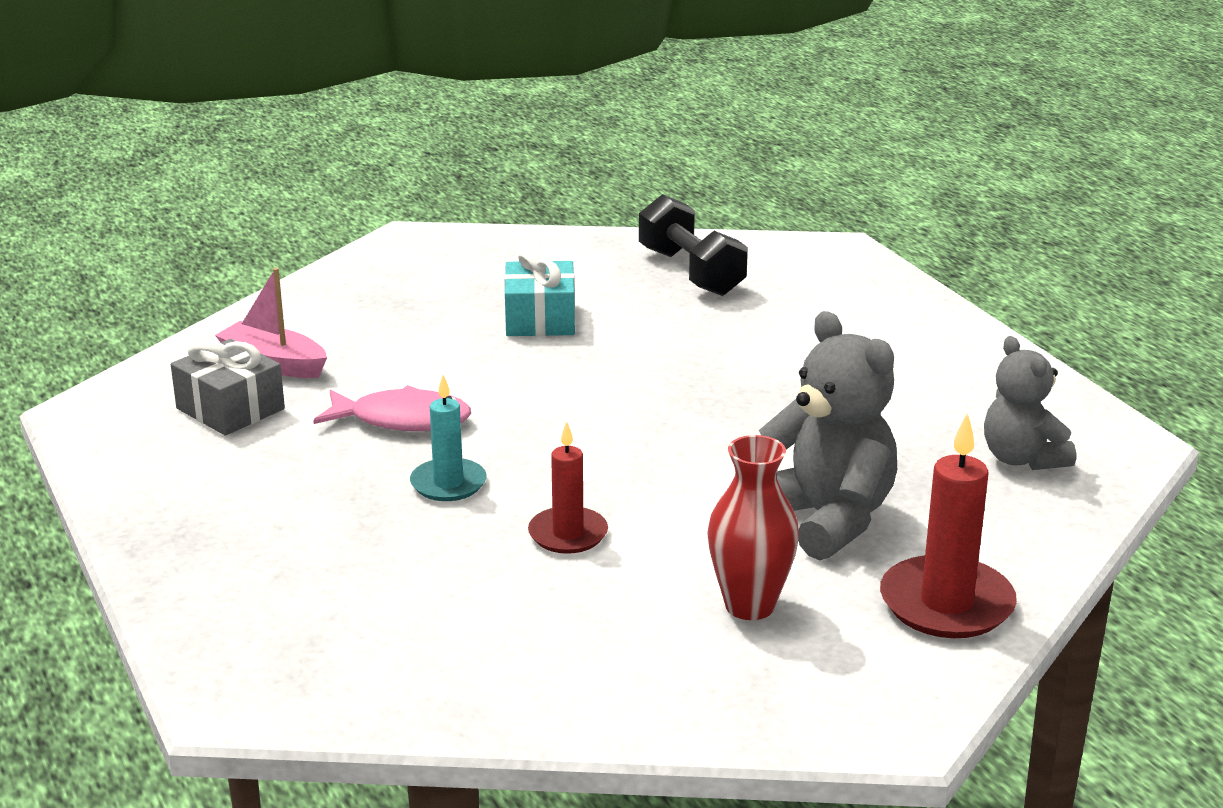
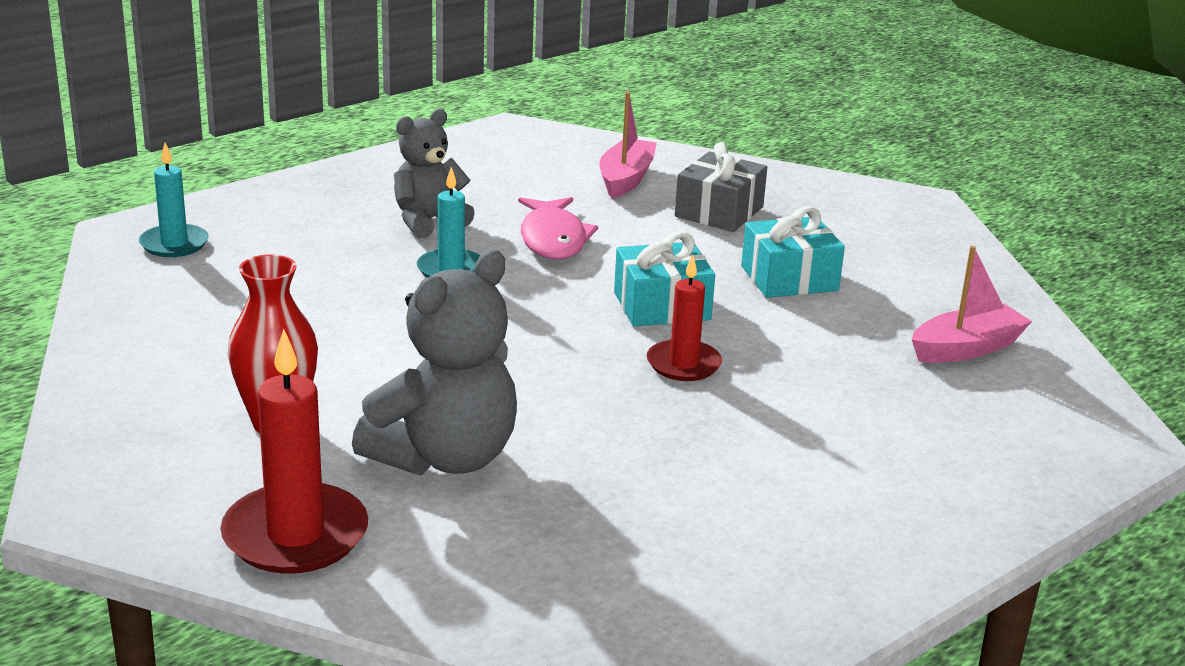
camera: 75 degrees right, 0 degrees up
grey gift [171,339,285,435] -> grey gift moved to [675,142,767,232]
red candle [528,421,608,554] -> red candle moved to [647,254,722,381]
black dumbbell [639,194,748,296] -> pink boat [912,246,1032,363]
grey teddy bear [984,336,1076,470] -> grey teddy bear moved to [394,109,475,238]
none -> turquoise candle [139,143,209,257]
none -> turquoise gift [614,232,715,326]

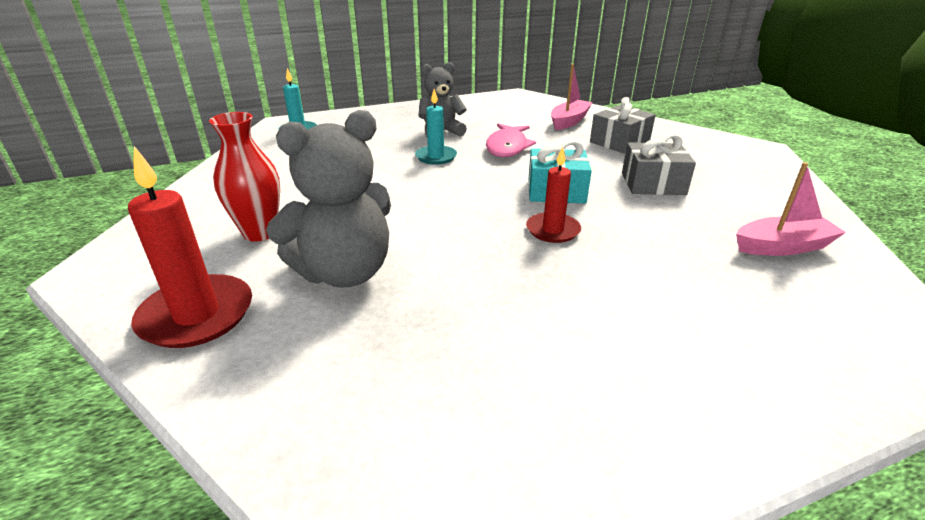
camera: 20 degrees right, 5 degrees up
turquoise gift [741,206,845,298] -> grey gift [622,134,696,195]

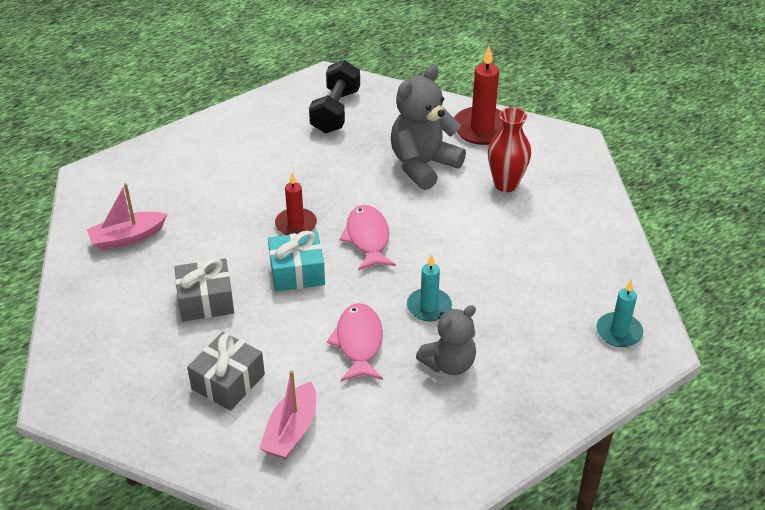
camera: 165 degrees right, 10 degrees up
none -> black dumbbell [309,60,360,133]
none -> pink fish [339,205,396,271]

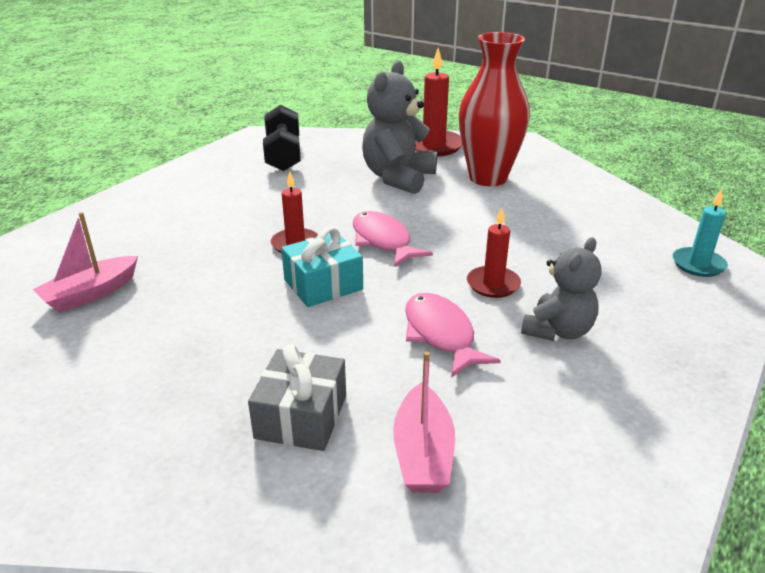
camera: 20 degrees left, 10 degrees down
grey gift [174,258,234,321] -> none
turquoise candle [407,254,452,321] -> red candle [467,207,521,298]
red vase [488,107,531,192] -> red vase [459,32,530,186], size x1.55

